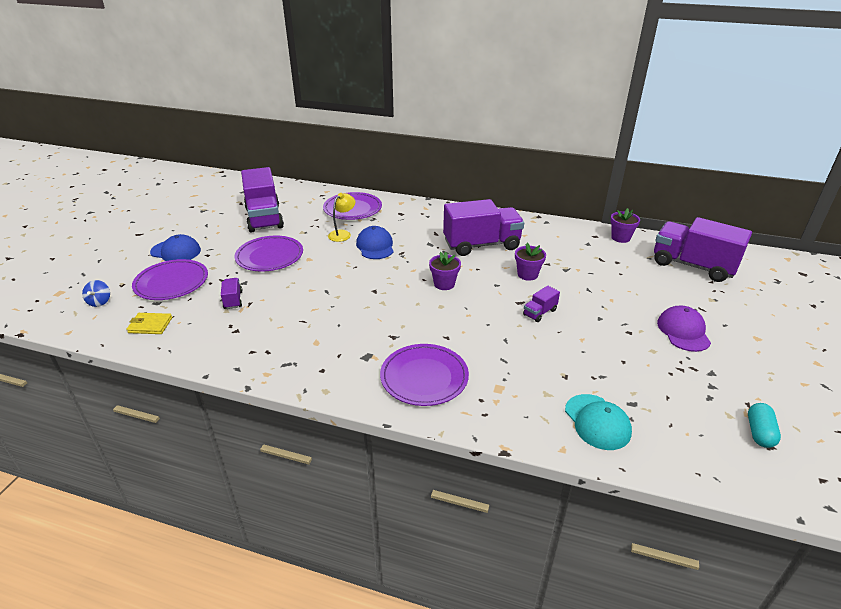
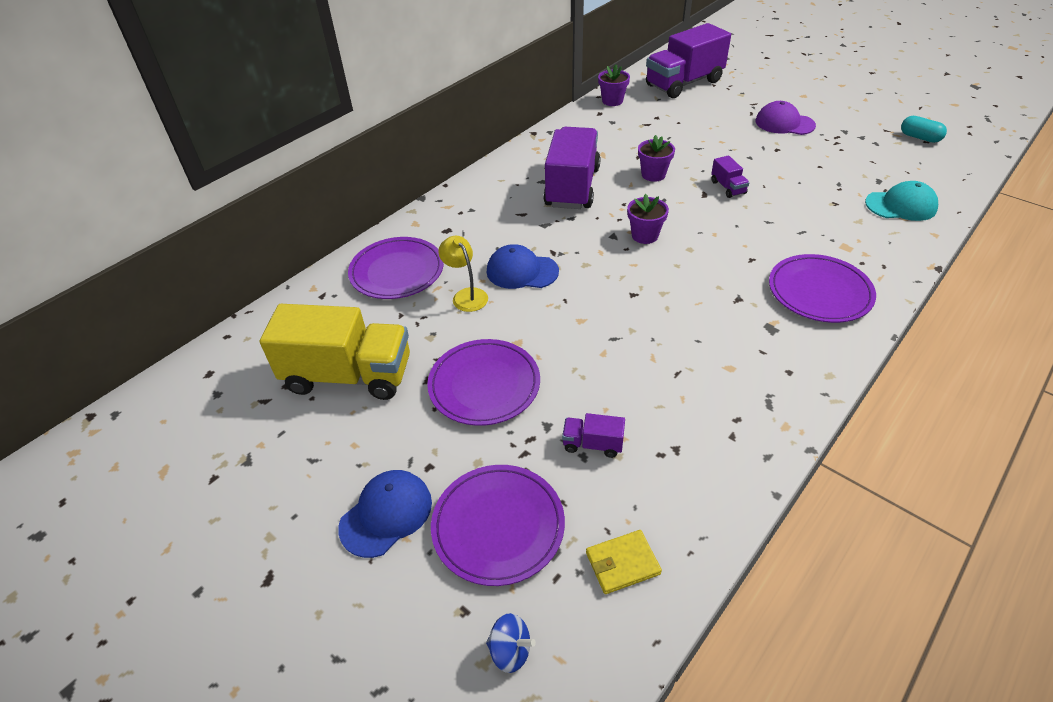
camera: 65 degrees left, 10 degrees up
yellow wallet [126,313,172,334] -> yellow wallet turned 45 degrees clockwise [586,530,662,594]
purple truck [241,167,284,233] -> yellow truck [260,304,410,400]

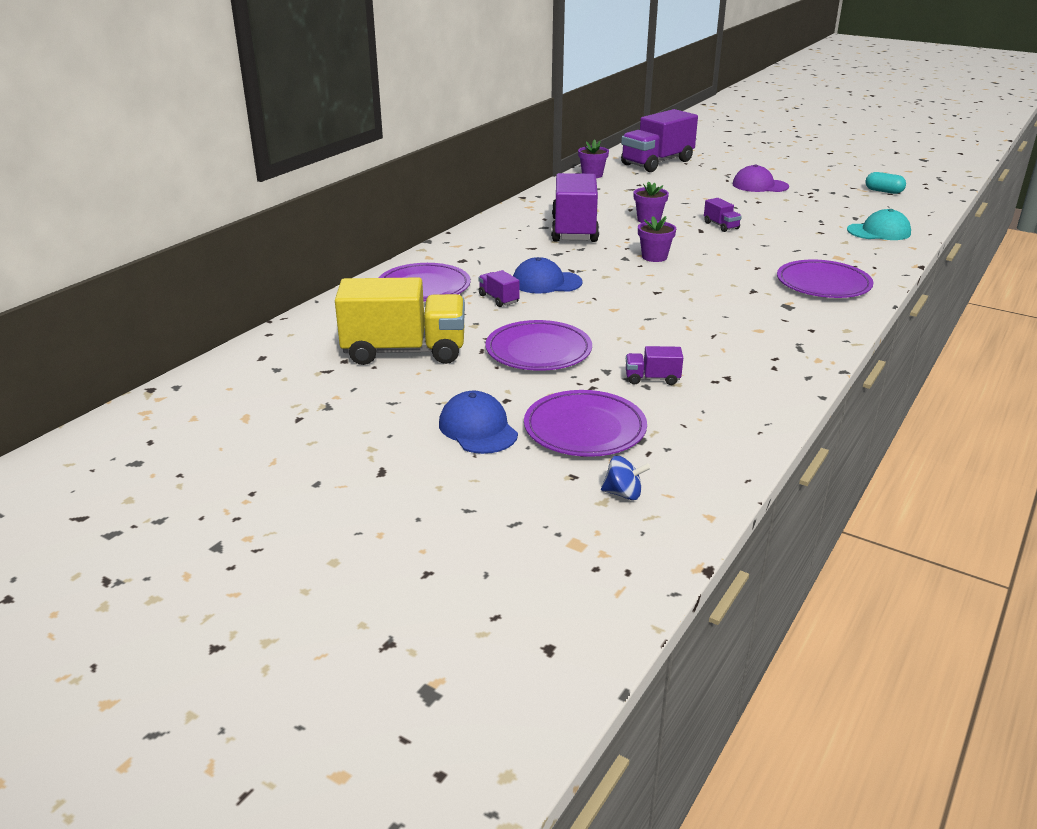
camera: 10 degrees left, 15 degrees down
blue cap [338,470,432,558] -> blue cap turned 60 degrees counterclockwise [439,391,518,454]
yellow lamp [438,236,488,312] -> purple truck [478,270,520,307]
yellow wallet [586,530,662,594] -> none

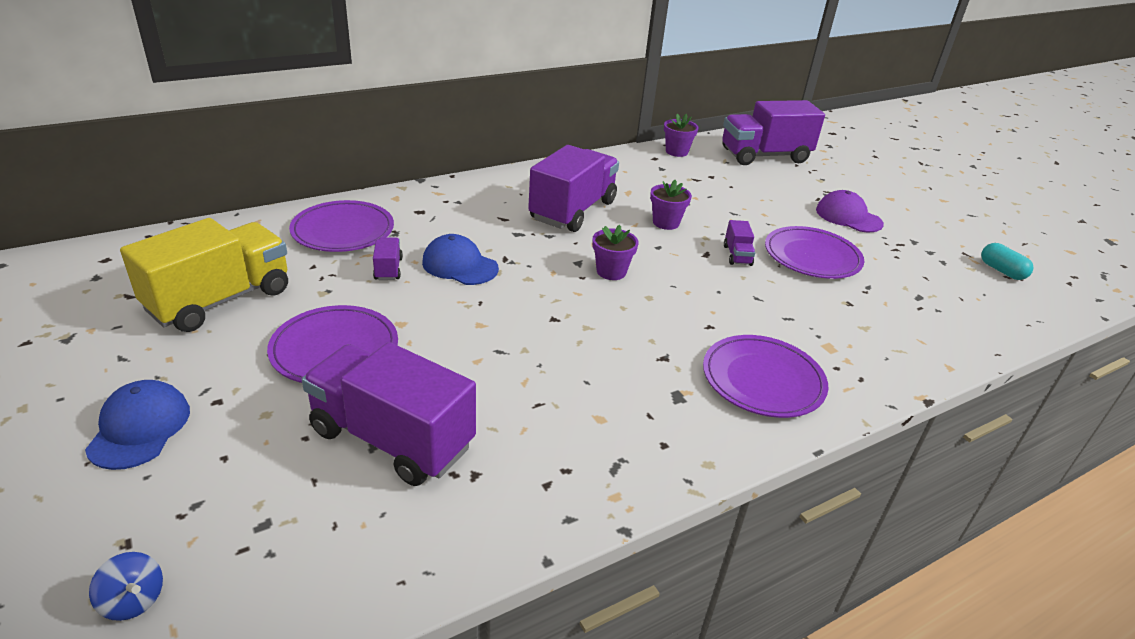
camera: 25 degrees right, 5 degrees up
yellow truck [335,277,465,365] -> yellow truck turned 75 degrees counterclockwise [120,218,288,332]
purple plate [524,390,647,457] -> purple plate moved to [765,226,865,279]
purple truck [626,346,683,385] -> purple truck [302,342,476,486], size x2.34
turquoise cap [847,209,911,240] -> none

